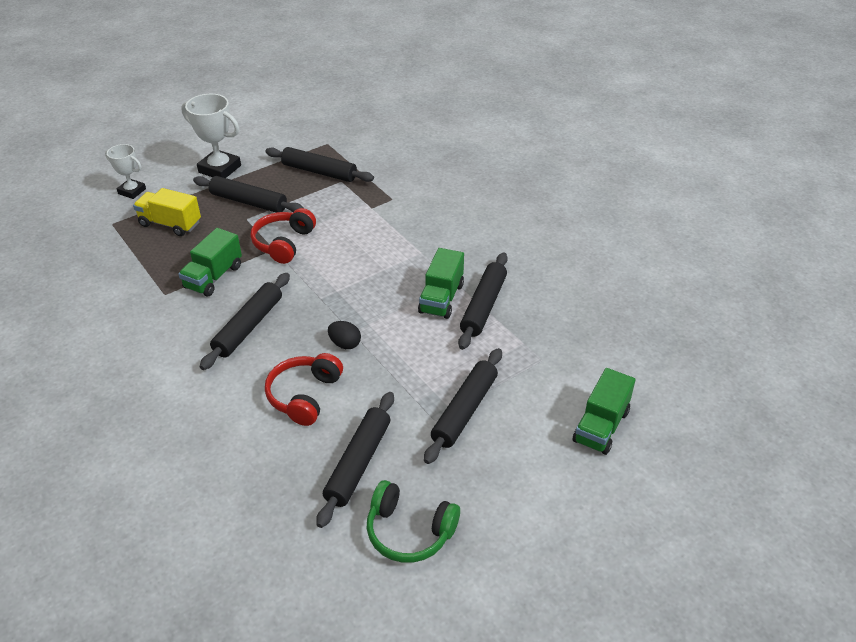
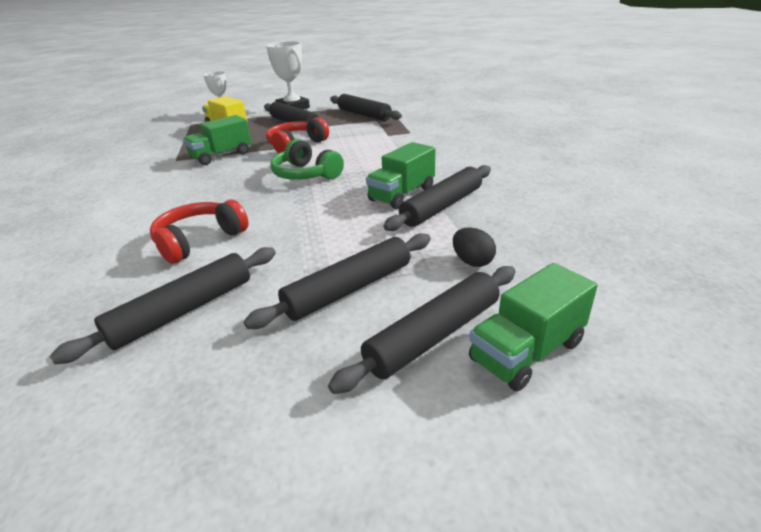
camera: 25 degrees right, 10 degrees down
black rolling pin [200,273,290,370] -> black rolling pin moved to [328,266,515,394]
black egg [328,321,361,349] -> black egg moved to [453,227,496,267]
green headphones [367,480,460,563] -> green headphones moved to [270,139,344,180]

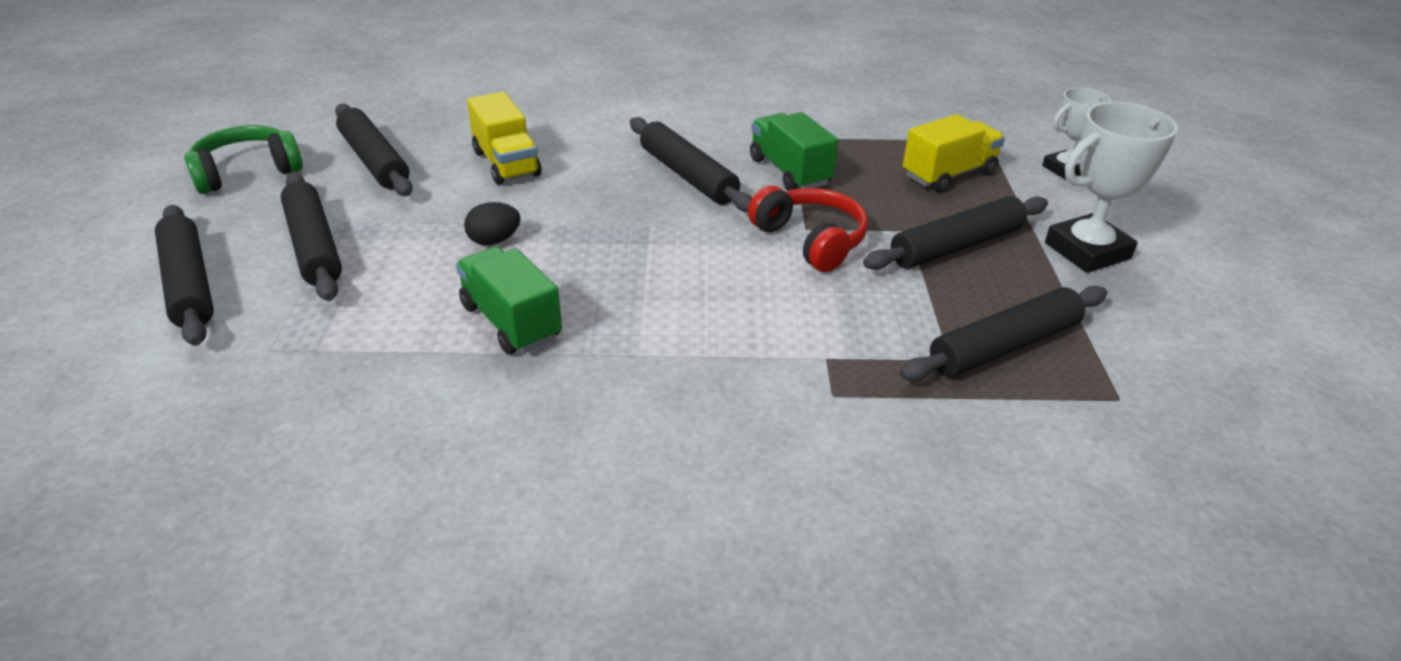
camera: 100 degrees right, 5 degrees up
red headphones [150,200,249,264] -> yellow truck [467,92,541,185]
green headphones [270,139,344,180] -> green headphones moved to [184,125,303,194]
black rolling pin [384,165,491,231] -> black rolling pin moved to [630,117,752,212]
black egg [453,227,496,267] -> black egg moved to [464,202,521,246]
green truck [469,263,598,391] -> none

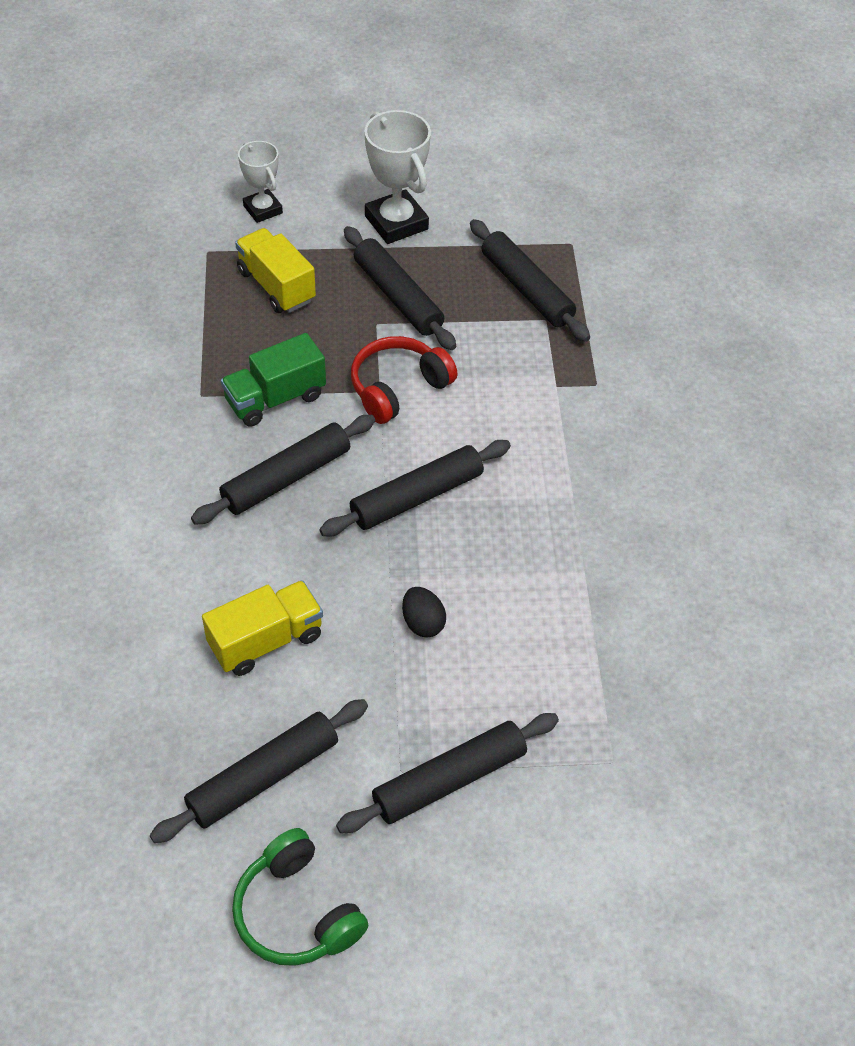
camera: 95 degrees left, 15 degrees up
black rolling pin [155,205,214,346] -> black rolling pin moved to [319,440,511,537]
green truck [456,247,562,354] -> none

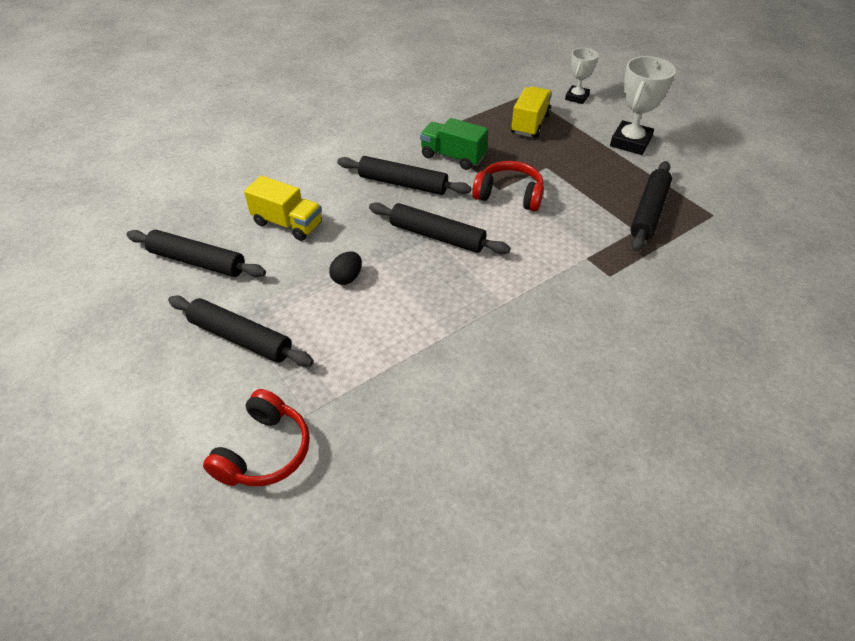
camera: 60 degrees right, 5 degrees down
green headphones [232,828,369,966] -> none
black rolling pin [344,226,456,350] -> none
none -> red headphones [203,389,310,486]

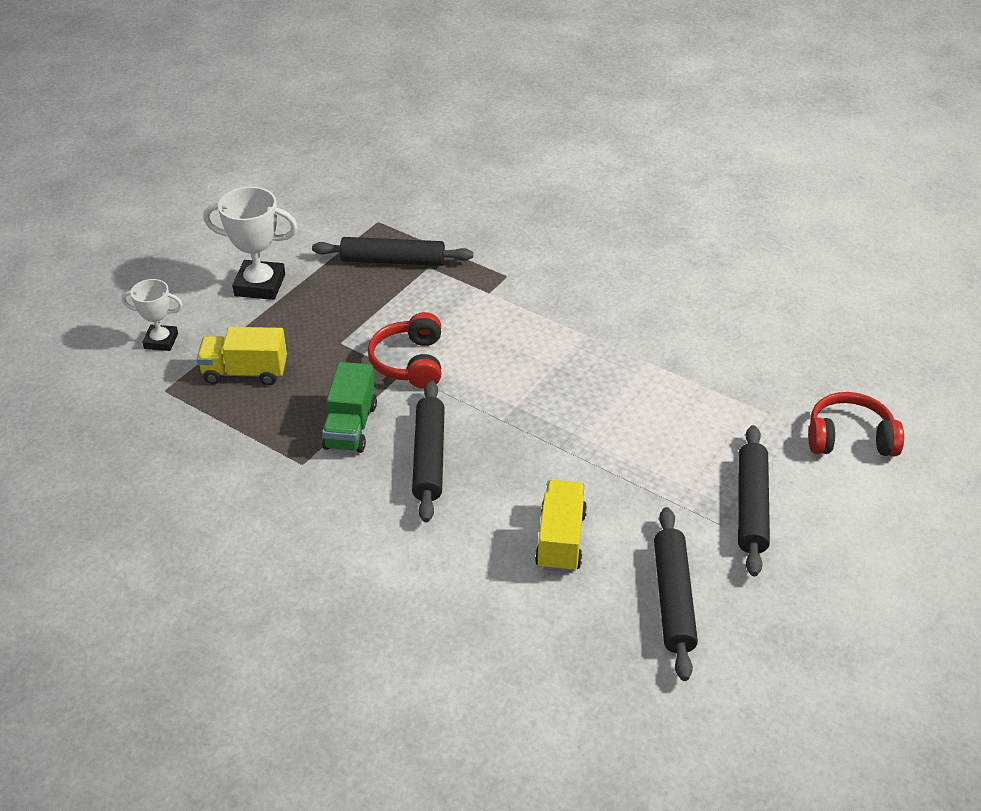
camera: 110 degrees left, 5 degrees down
black egg [329,251,362,285] -> none
black rolling pin [369,202,510,254] -> none

